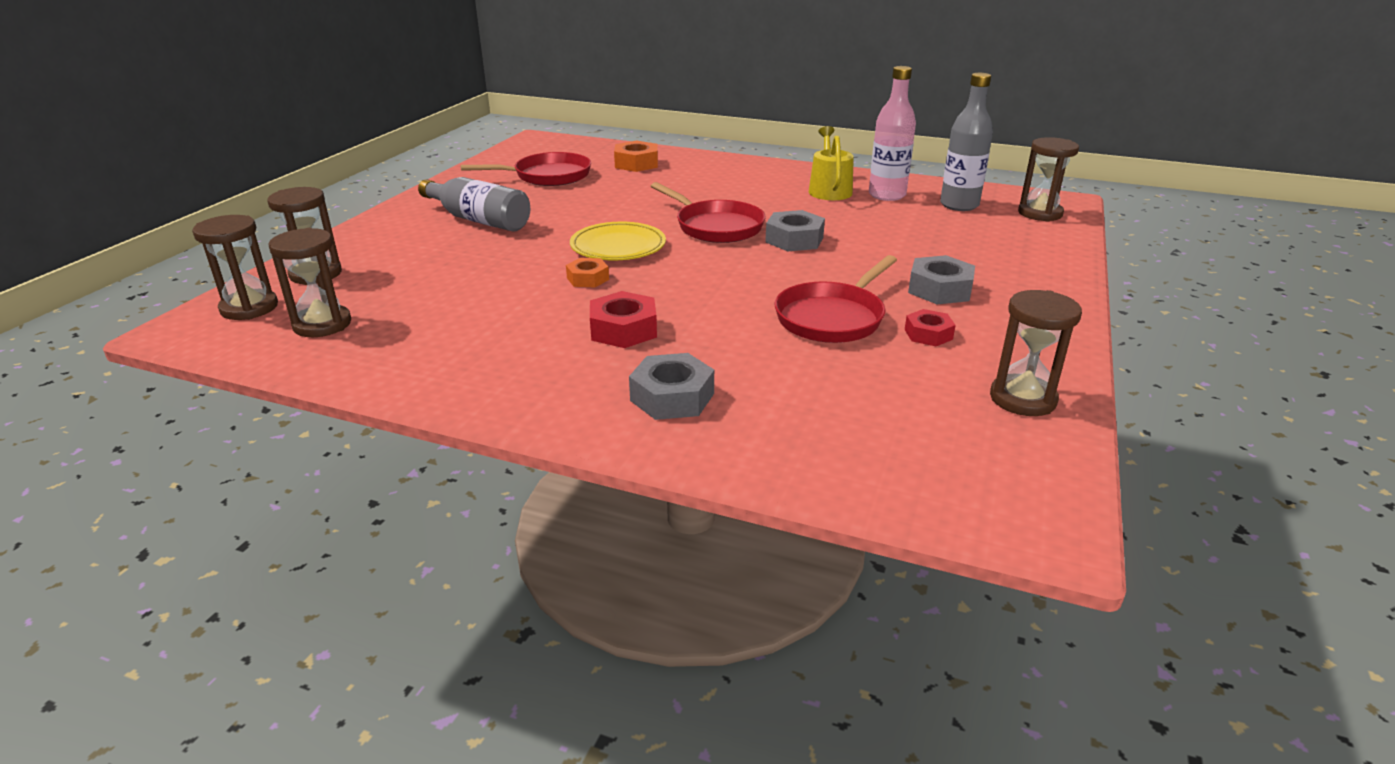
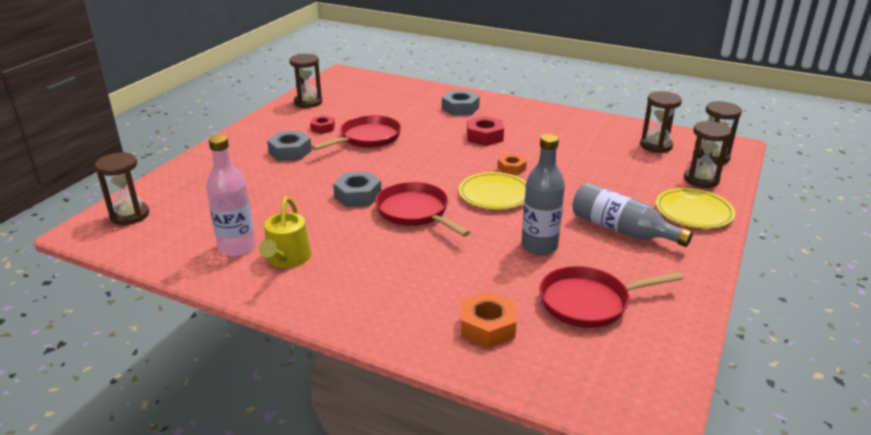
camera: 175 degrees left, 0 degrees up
grey bottle [940,73,993,211] -> grey bottle moved to [521,134,565,255]
none -> yellow plate [656,188,736,229]

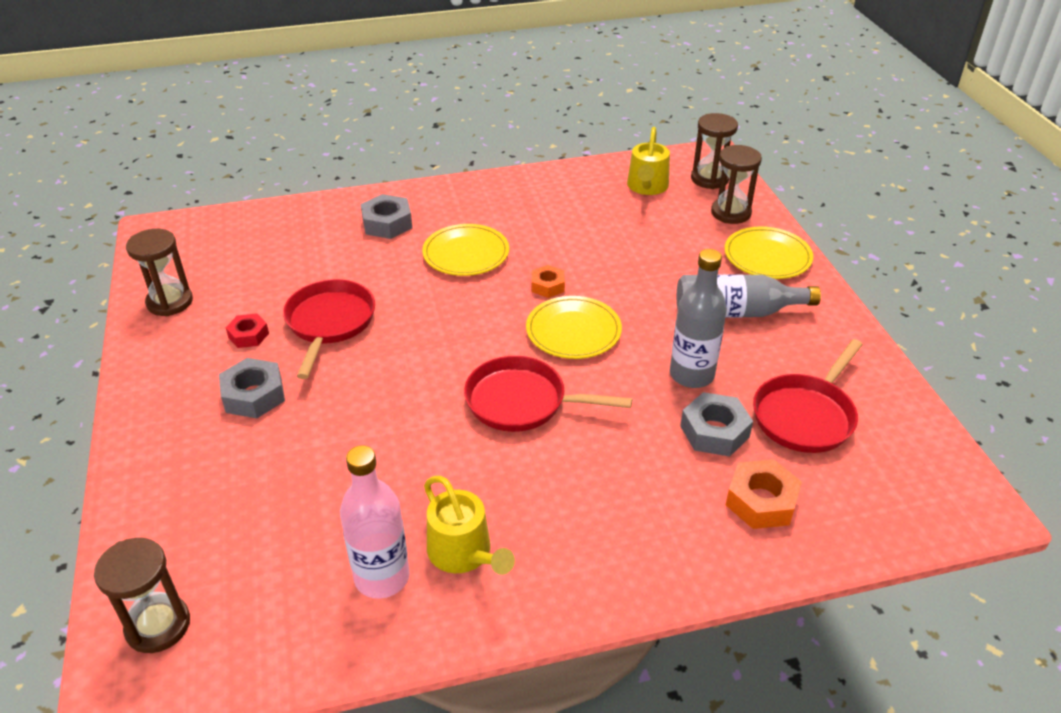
camera: 40 degrees left, 10 degrees up
grey nut [333,171,381,207] -> grey nut moved to [680,392,753,457]
red nut [467,116,504,146] -> yellow plate [422,224,509,276]
brown hourglass [640,91,682,153] -> yellow watering can [627,127,670,195]

